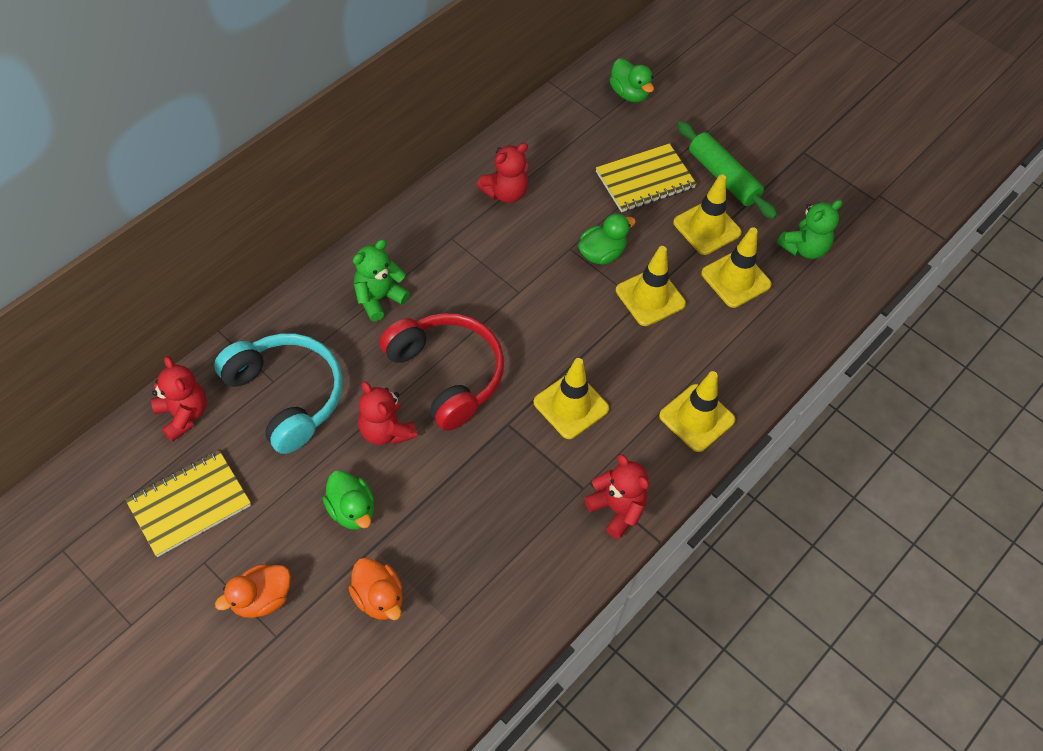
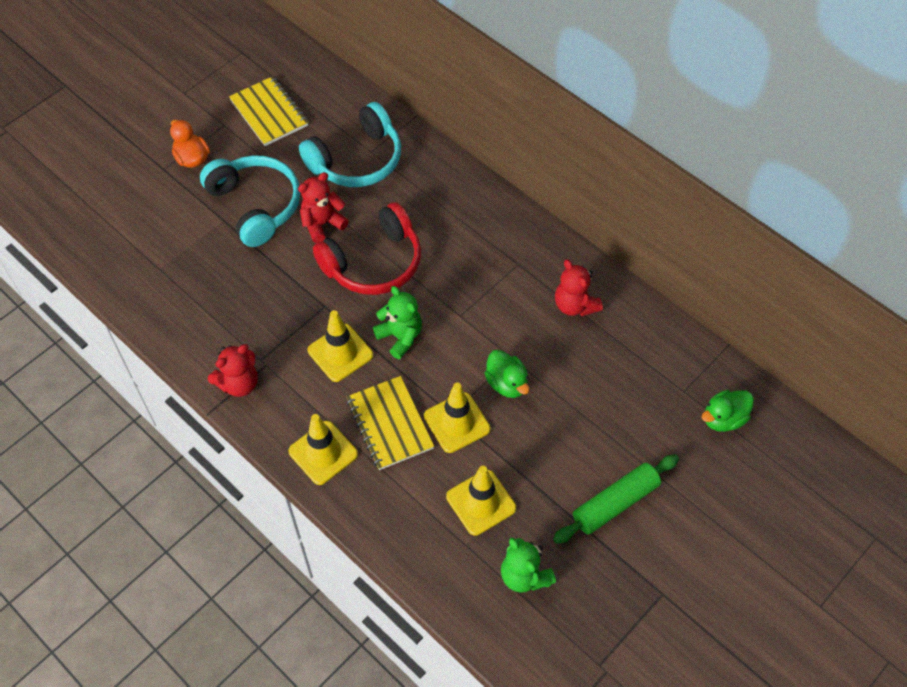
camera: 95 degrees right, 0 degrees up
red teddy bear [151,356,206,442] -> none
green duck [323,470,374,530] -> turquoise headphones [200,155,300,247]
orange duck [349,557,403,620] -> none
green teddy bear [353,239,410,321] -> green teddy bear moved to [373,286,422,359]
yellow notebook [596,143,697,212] -> yellow notebook moved to [347,376,434,470]
yellow traffic cone [673,174,742,255] -> none

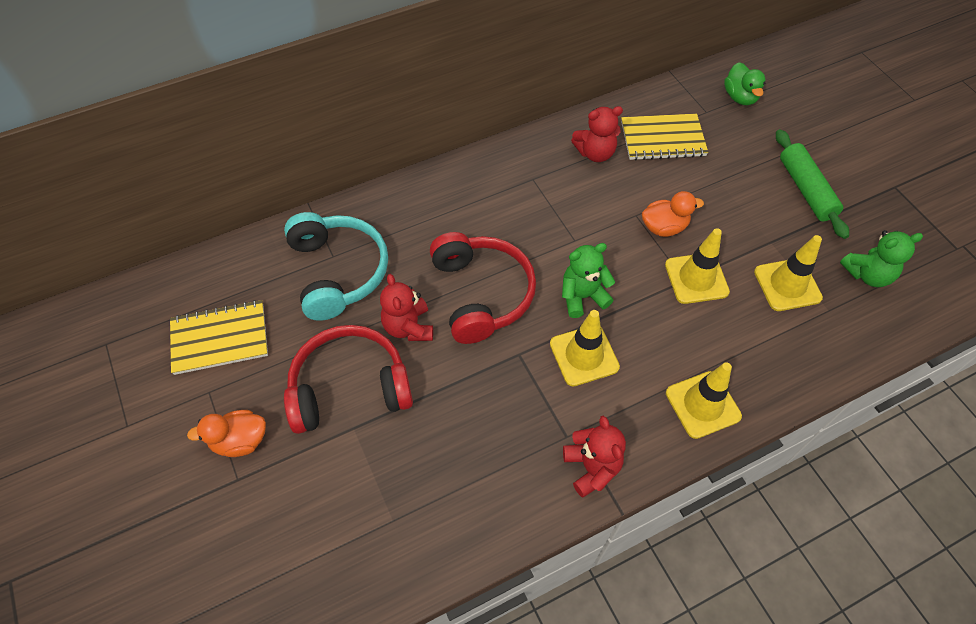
camera: 70 degrees left, 0 degrees up
turquoise headphones [200,155,300,247] -> red headphones [284,325,413,434]
yellow notebook [347,376,434,470] -> yellow notebook moved to [621,114,708,160]
green duck [485,350,530,398] -> orange duck [642,191,704,237]

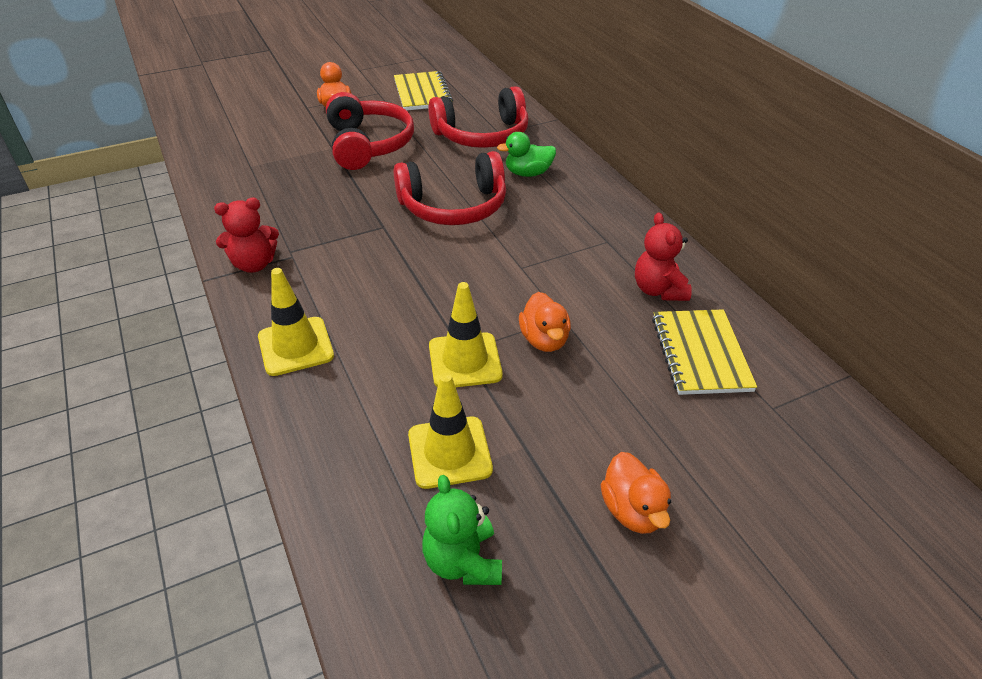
camera: 90 degrees right, 15 degrees down
turquoise headphones [284,212,388,321] -> red headphones [428,86,528,148]
red teddy bear [380,274,433,341] -> none
yellow traffic cone [550,310,620,386] -> none
green teddy bear [562,243,615,318] -> none
green duck [724,62,766,105] -> green duck moved to [497,132,556,177]
green rolling pin [776,129,849,239] -> orange duck [601,452,671,534]

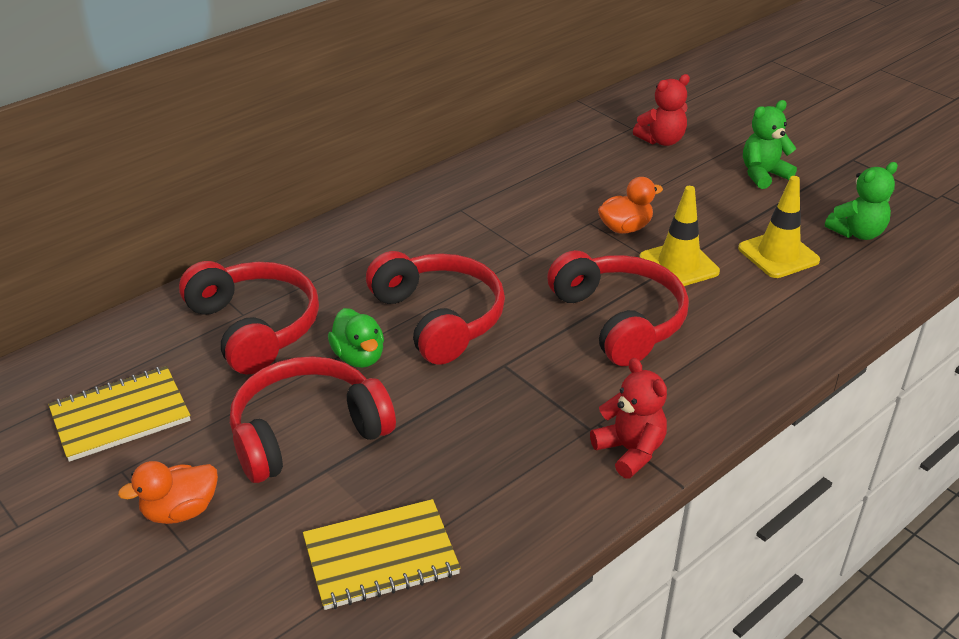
camera: 105 degrees left, 5 degrees down
yellow traffic cone [258,268,334,376] -> none
green duck [497,132,556,177] -> green duck moved to [328,308,384,368]
orange duck [601,452,671,534] -> green teddy bear [743,100,797,189]
red teddy bear [635,212,692,301] -> red teddy bear moved to [633,74,690,146]
yellow notebook [652,309,757,395] -> yellow notebook moved to [303,499,461,610]
none -> red headphones [547,250,689,366]

